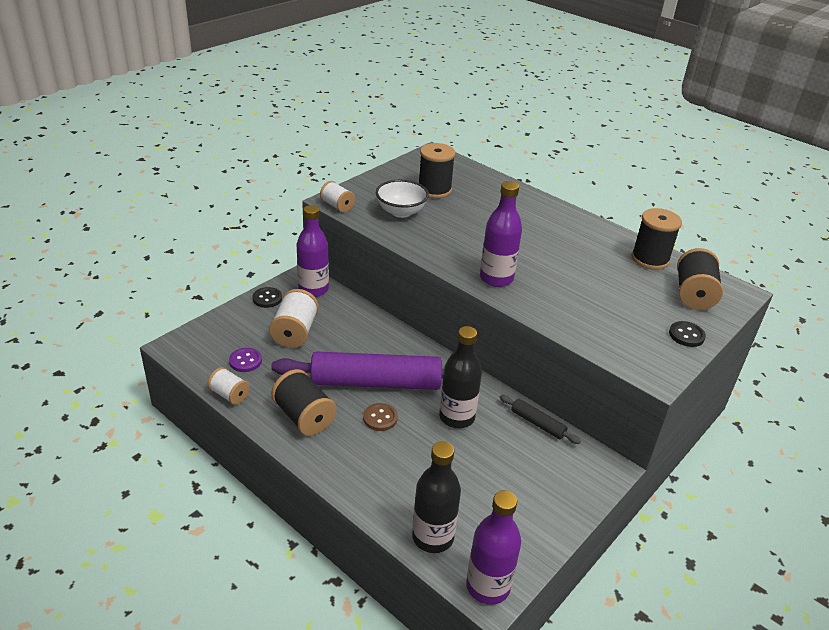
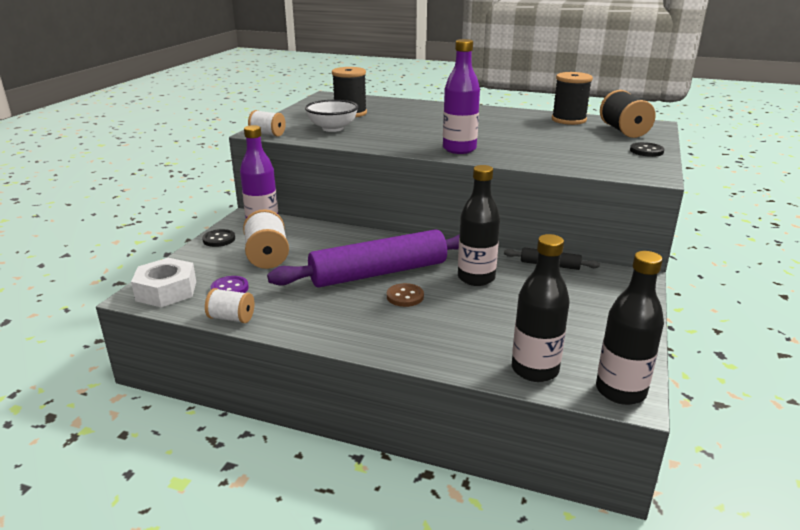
camera: 20 degrees left, 10 degrees down
black spool [271,369,337,436] -> none
purple bottle [466,490,521,605] -> black bottle [596,251,664,405]
none -> white nut [131,258,196,307]

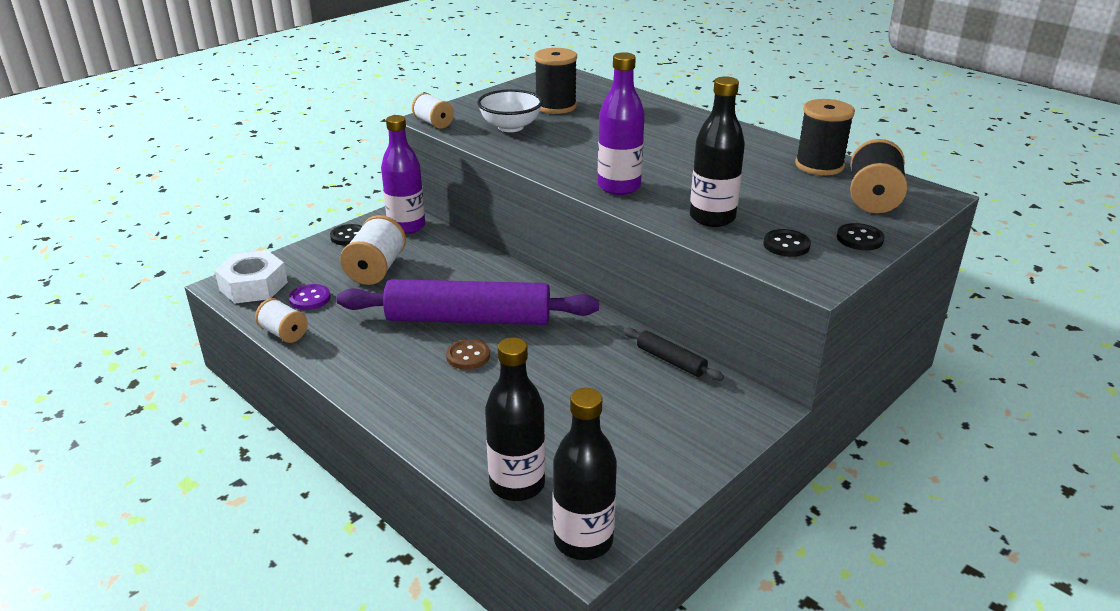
camera: 25 degrees right, 5 degrees up
black bottle [458,165,500,286] -> black bottle moved to [690,76,745,227]
none -> black button [763,229,811,257]

